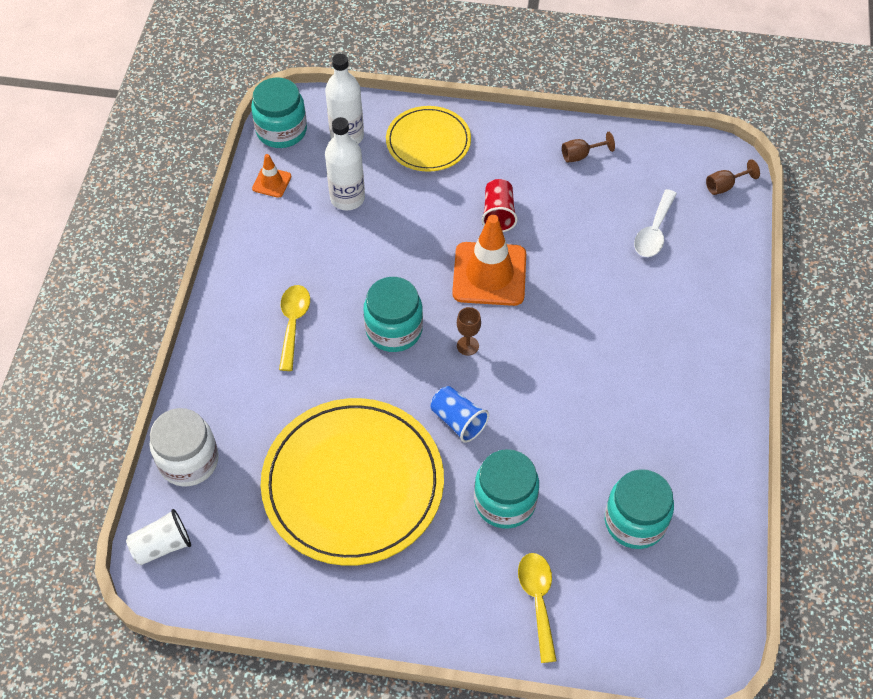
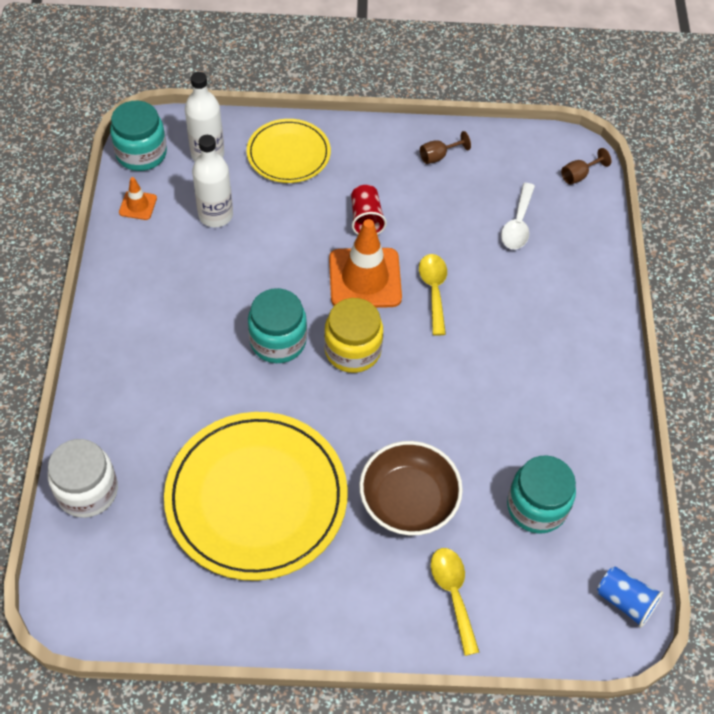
camera: 10 degrees left, 0 degrees up
white cup [126,509,191,565] -> none
yellow spoon [279,285,310,371] -> yellow spoon moved to [419,254,447,336]
blue cup [430,386,489,443] -> blue cup moved to [597,566,664,628]
brown goblet [457,307,481,356] -> yellow jar [324,298,383,373]
turquoise jar [474,449,539,529] -> brown bowl [359,441,463,535]

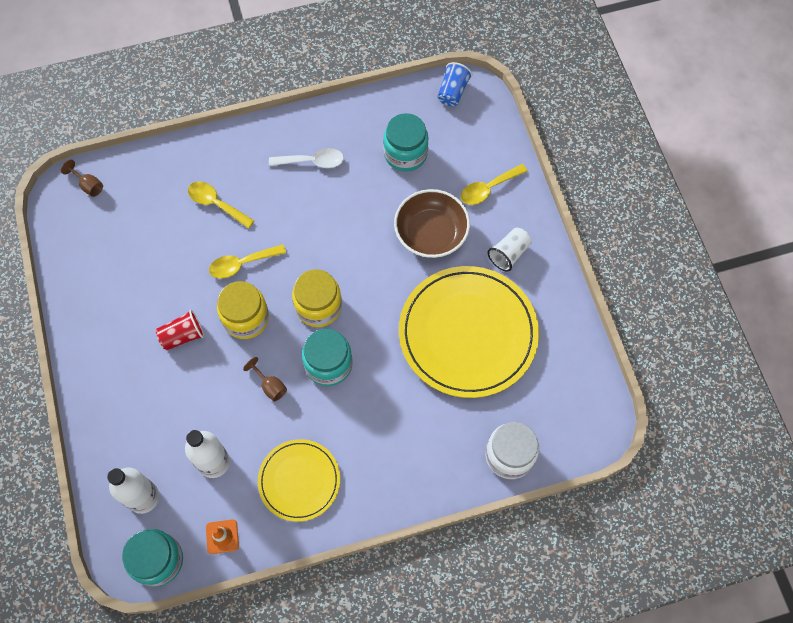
camera: 105 degrees left, 10 degrees up
yellow plate [247,119,331,183] -> yellow plate moved to [258,439,340,522]
orange traffic cone [329,219,402,308] -> yellow jar [217,281,269,339]
brown goblet [420,131,471,164] -> brown goblet moved to [243,357,287,401]
white spoon [501,183,535,249] -> white spoon moved to [269,148,344,168]
none -> yellow spoon [188,181,254,229]
none -> white cup [488,228,532,272]

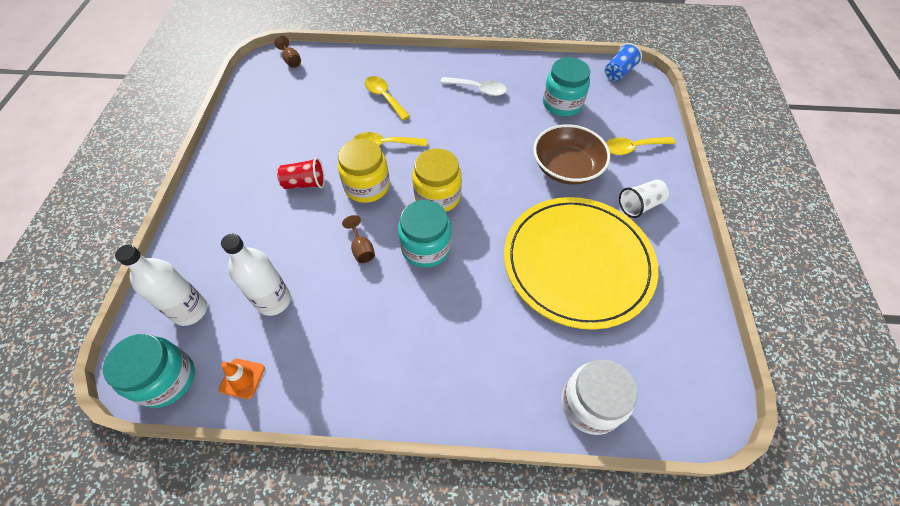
camera: 20 degrees right, 10 degrees down
yellow plate [258,439,340,522] -> none

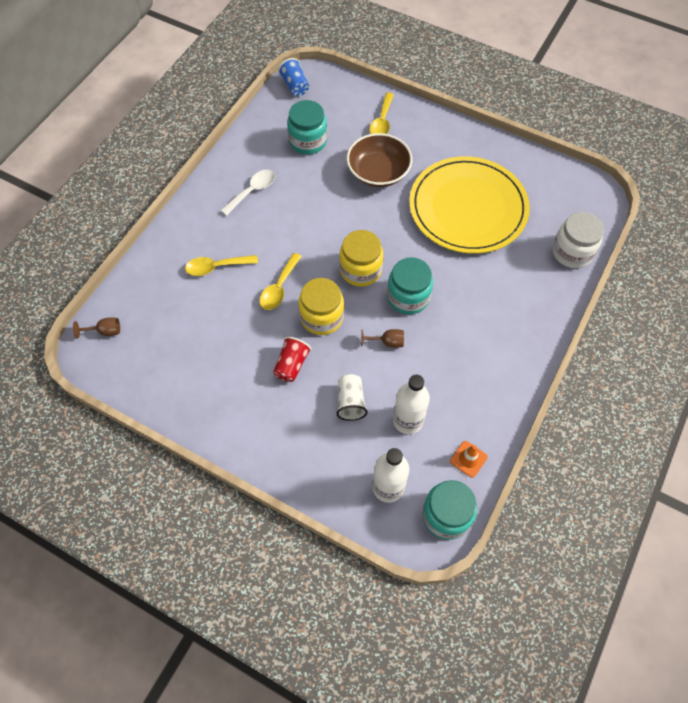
camera: 65 degrees left, 5 degrees up
white cup [619,179,669,218] -> white cup moved to [337,374,368,421]

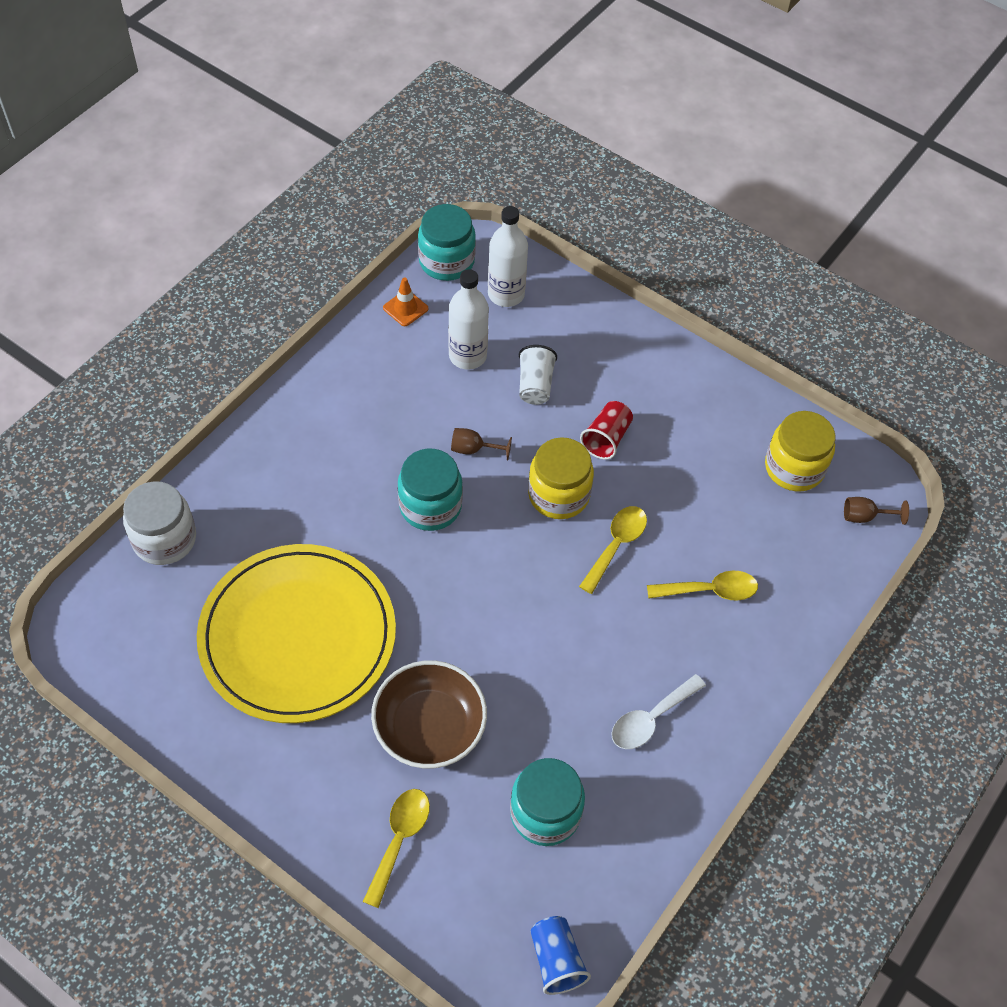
camera: 175 degrees left, 5 degrees down
yellow jar [339,230,383,287] -> yellow jar moved to [765,411,835,491]

